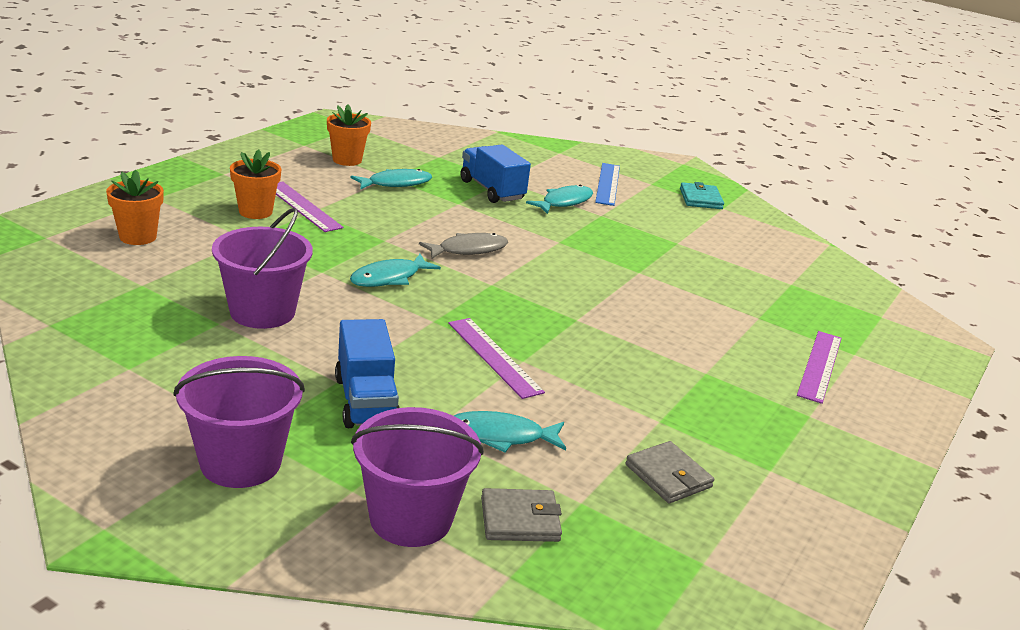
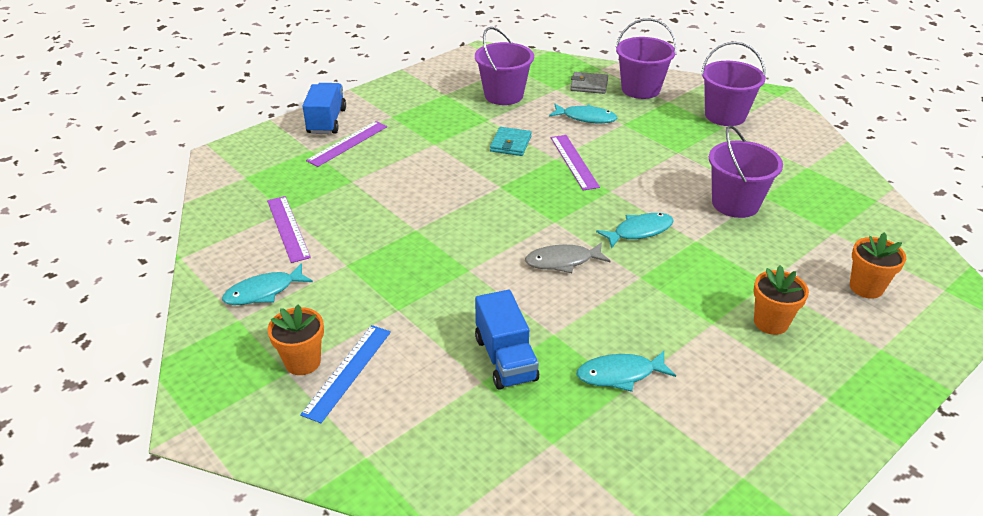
camera: 160 degrees left, 10 degrees up
purple ruler [276,181,343,232] -> purple ruler moved to [267,196,311,263]
orange flower pot [327,104,371,166] -> orange flower pot moved to [267,304,324,375]
blue truck [335,319,399,428] -> blue truck moved to [302,83,346,134]
turquoise fish [526,185,593,214] -> turquoise fish moved to [222,263,313,305]
grey wallet [626,441,714,503] -> purple bucket [475,27,534,105]
turquoise wallet [680,182,724,209] -> turquoise wallet moved to [490,127,532,156]

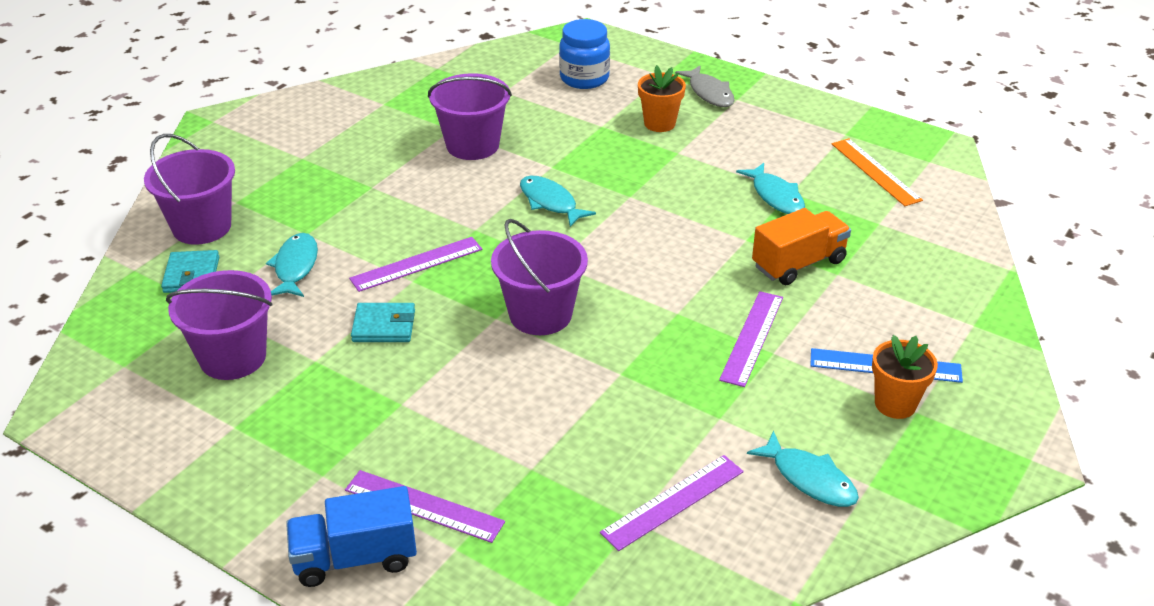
camera: 105 degrees left, 0 degrees up
blue truck [475,290,539,390] -> orange truck [752,208,851,285]
grey fish [525,242,610,273] -> grey fish moved to [675,66,735,107]
grey wallet [570,72,608,94] -> turquoise wallet [161,250,219,293]
purple bucket [701,42,766,126] -> purple bucket moved to [491,219,588,335]
orange flower pot [850,232,906,299] -> blue jar [559,19,610,89]
none -> purple ruler [719,291,783,387]
none -> orange ruler [832,138,923,206]

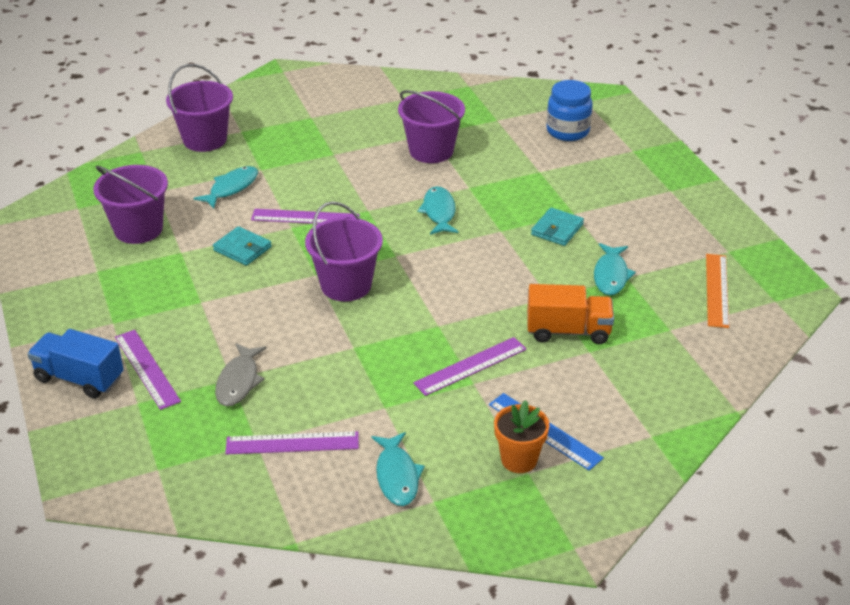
camera: 35 degrees right, 0 degrees up
turquoise wallet [161,250,219,293] -> turquoise wallet moved to [531,207,584,246]
orange flower pot [638,65,686,132] -> none
grey fish [675,66,735,107] -> grey fish moved to [215,343,267,406]

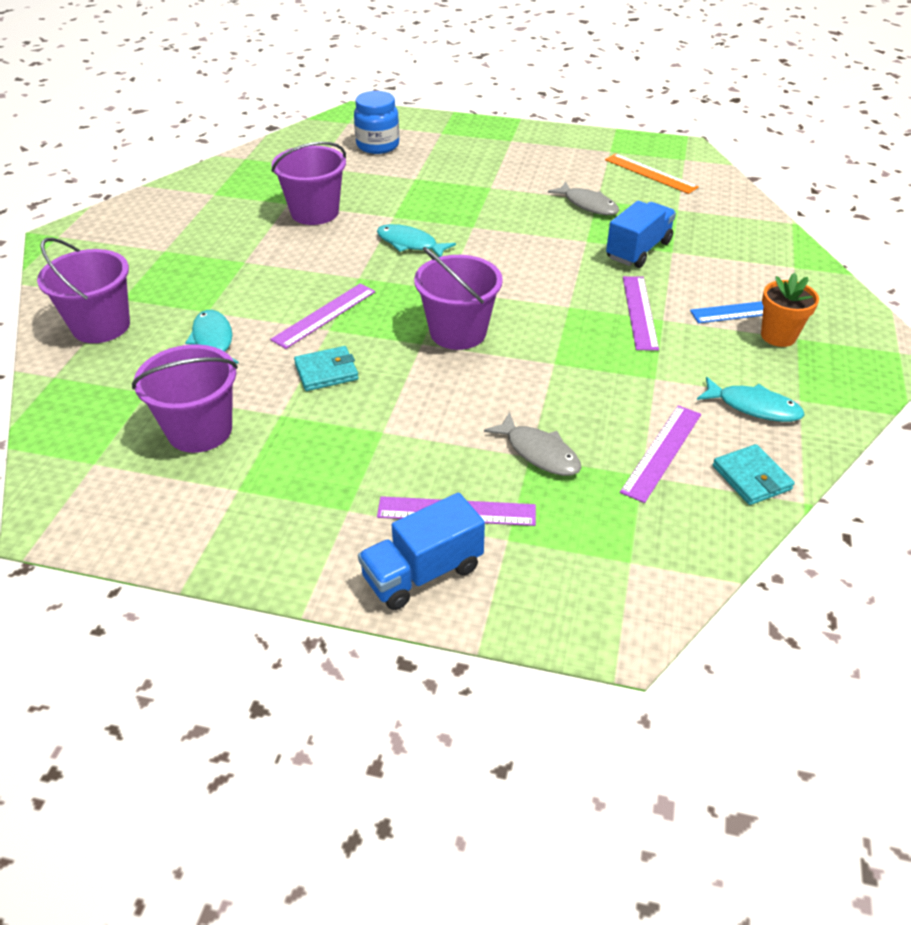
camera: 55 degrees left, 5 degrees up
orange truck [527,284,614,344] -> blue truck [606,201,676,268]
turquoise wallet [531,207,584,246] -> turquoise wallet moved to [713,444,795,505]
turquoise fish [594,243,636,295] -> grey fish [548,181,619,215]

